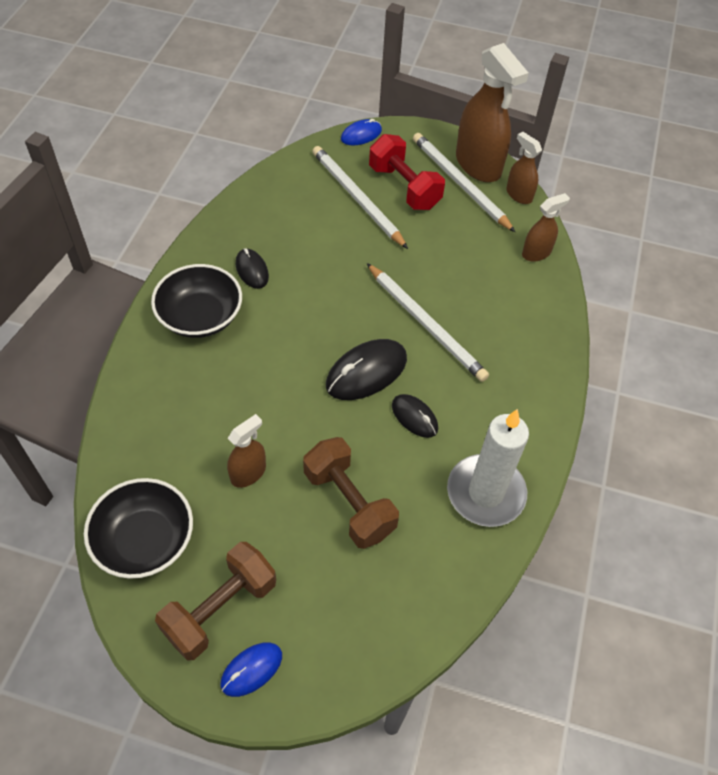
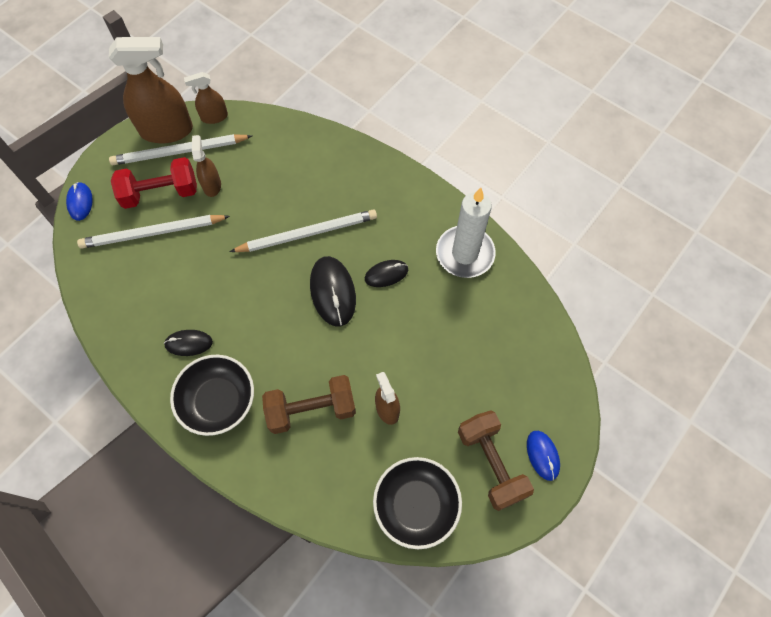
camera: 65 degrees left, 10 degrees up
brown dumbbell [303,437,399,549] -> brown dumbbell moved to [262,375,356,434]
brown spray bottle [522,193,570,262] -> brown spray bottle moved to [192,135,221,197]

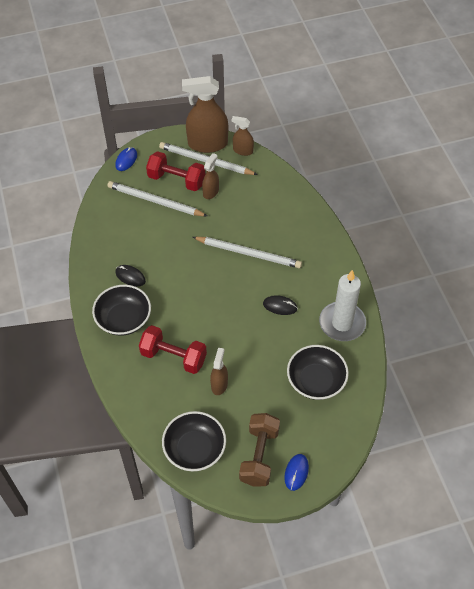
camera: 35 degrees right, 10 degrees down
brown spray bottle [109,37,193,144] -> brown spray bottle turned 150 degrees clockwise [182,76,228,153]
brown dumbbell [262,375,356,434] -> red dumbbell [139,325,207,374]
black mouse [310,256,356,327] -> none
none -> black bowl [287,345,349,400]

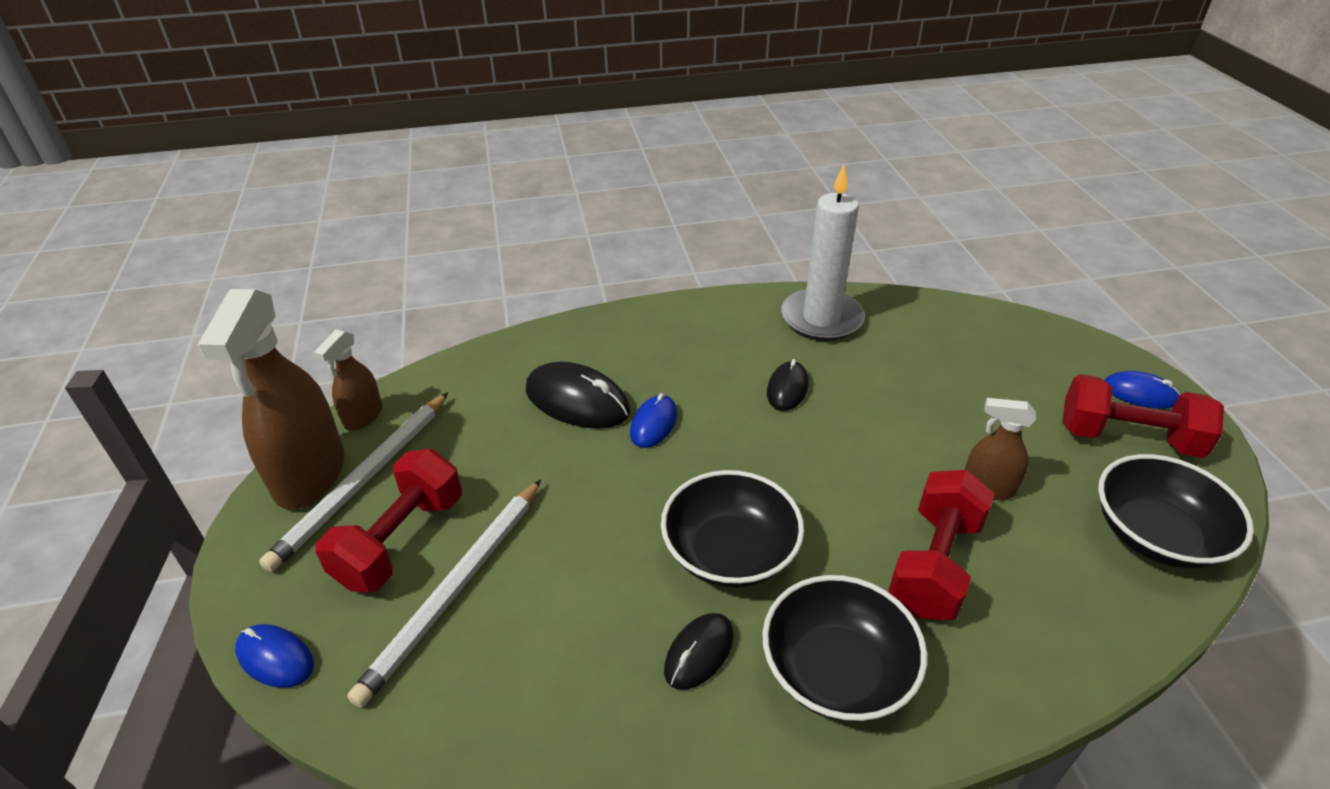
camera: 85 degrees left, 15 degrees down
white pencil [193,237,302,268] -> blue mouse [630,393,677,448]
brown spray bottle [202,153,219,199] -> none
brown dumbbell [239,413,280,487] -> red dumbbell [1062,374,1224,458]
black bowl [287,345,349,400] -> black bowl moved to [661,470,804,588]
none -> black mouse [526,362,631,429]

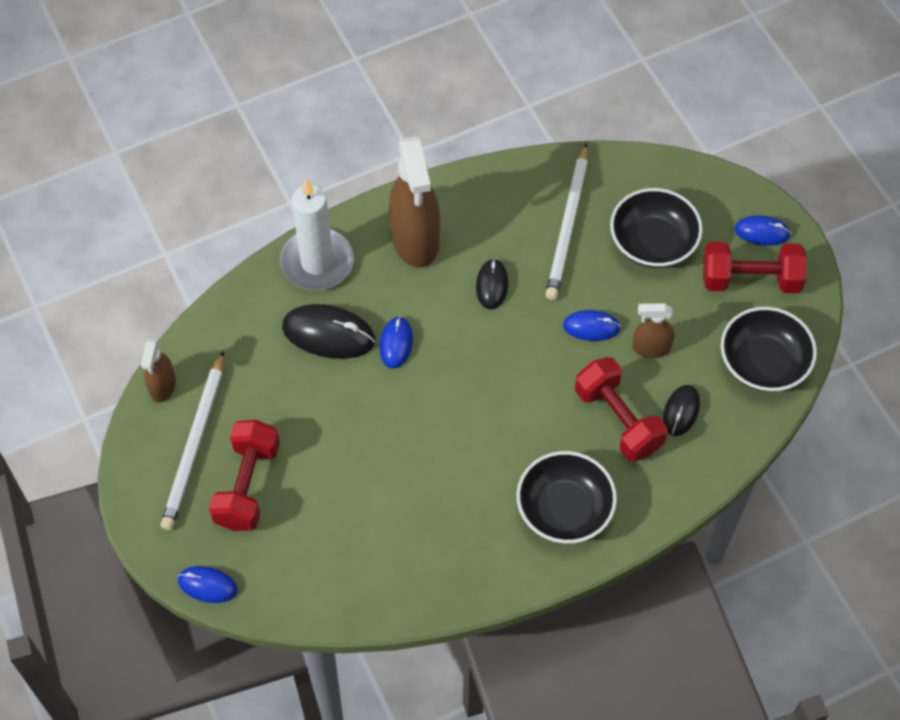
camera: 15 degrees left, 20 degrees up
brown spray bottle [198,289,345,510] -> brown spray bottle moved to [389,136,440,268]
white pencil [347,479,541,708] -> white pencil moved to [545,143,588,300]
black bowl [661,470,804,588] -> black bowl moved to [610,188,703,268]
black mouse [664,613,734,690] -> black mouse moved to [663,385,700,436]
white candle [781,165,865,341] -> white candle moved to [280,179,354,290]
red dumbbell [888,470,995,620] -> red dumbbell turned 45 degrees counterclockwise [575,357,668,462]
none -> blue mouse [563,310,621,341]

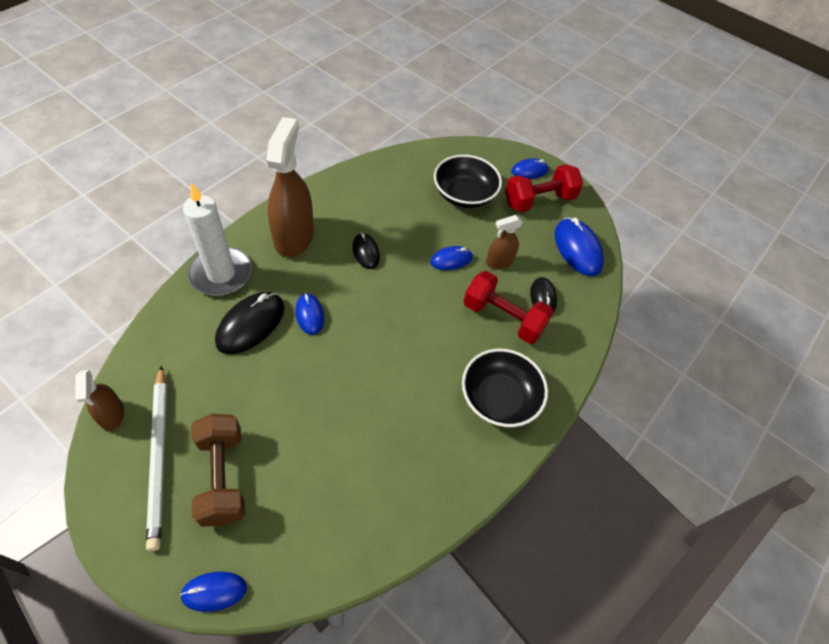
camera: 30 degrees left, 5 degrees down
red dumbbell [209,420,280,531] -> brown dumbbell [191,414,245,527]
black mouse [282,304,375,359] -> black mouse turned 45 degrees counterclockwise [215,292,285,354]
brown spray bottle [389,136,440,268] -> brown spray bottle turned 135 degrees counterclockwise [266,117,314,257]
white pencil [545,143,588,300] -> none
black bowl [721,307,817,392] -> blue mouse [555,218,604,276]

